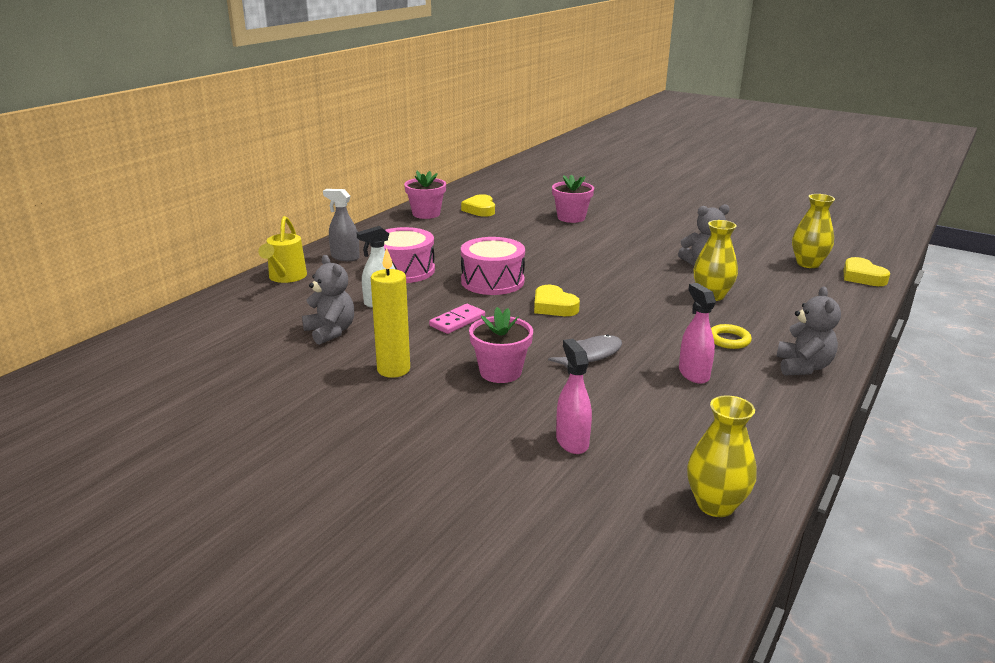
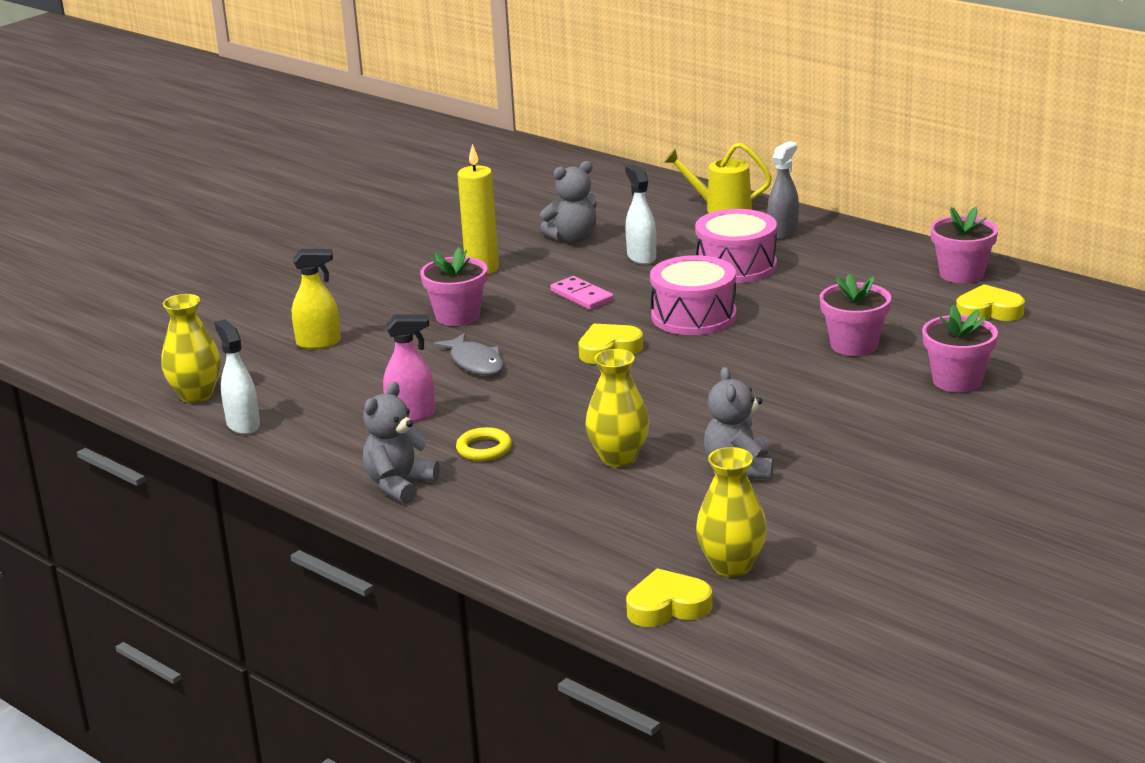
camera: 100 degrees right, 0 degrees up
pink spray bottle [556,339,592,454] -> yellow spray bottle [292,249,341,349]
grey teddy bear [776,286,841,376] -> grey teddy bear turned 105 degrees clockwise [363,382,440,504]
none -> white spray bottle [215,319,260,435]
none -> pink flower pot [820,274,891,356]

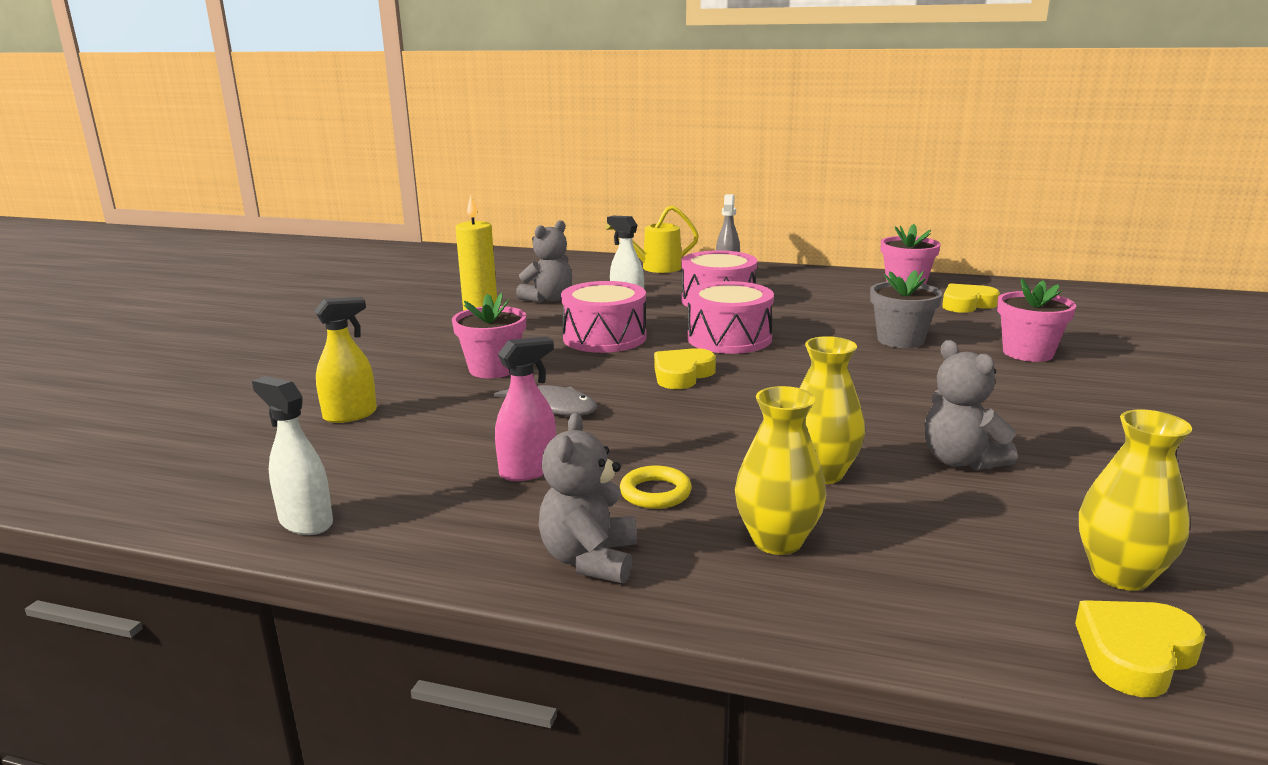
camera: 25 degrees left, 5 degrees down
yellow vase [161,294,221,403] -> yellow vase moved to [735,386,826,555]
pink domino [550,276,614,310] -> pink drum [561,281,647,353]
pink flower pot [820,274,891,356] -> grey flower pot [870,270,942,348]

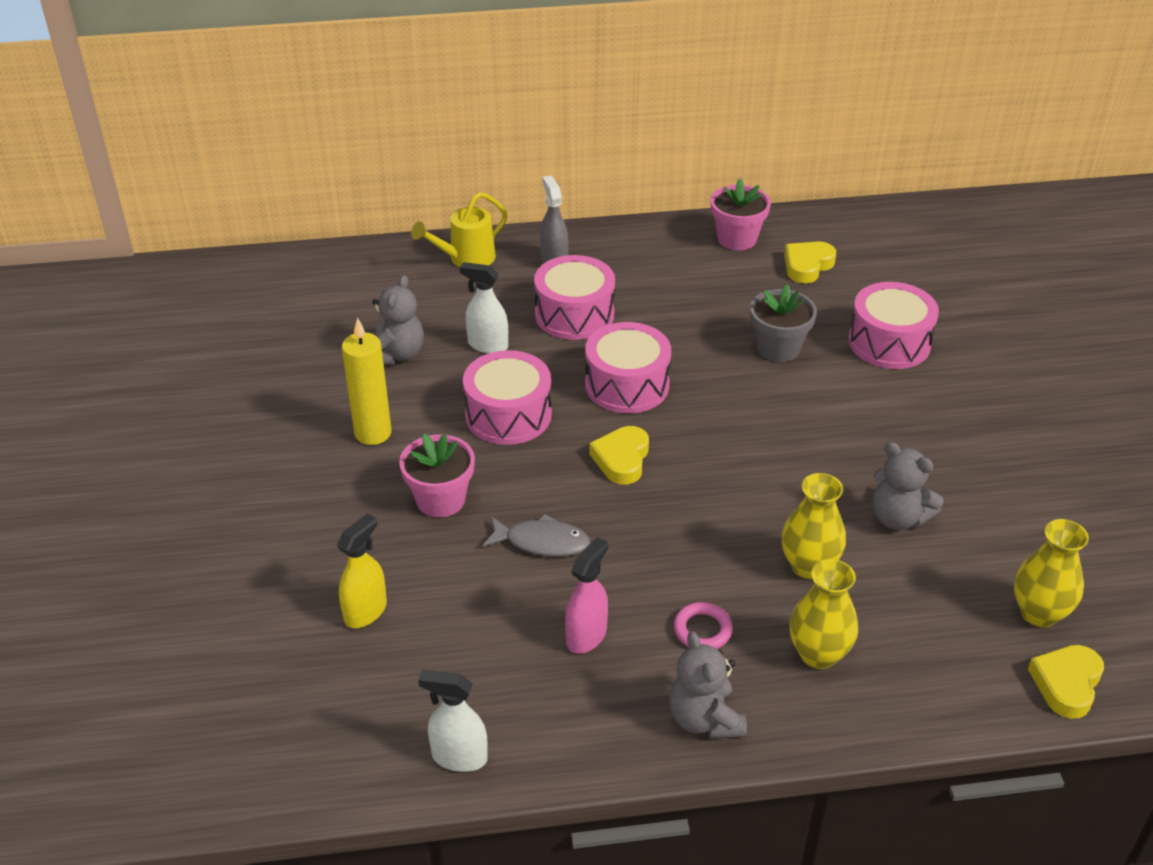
camera: 25 degrees left, 20 degrees up
yellow ring [620,466,692,509] -> pink ring [674,602,733,649]
pink flower pot [997,279,1076,362] -> pink drum [848,282,939,369]

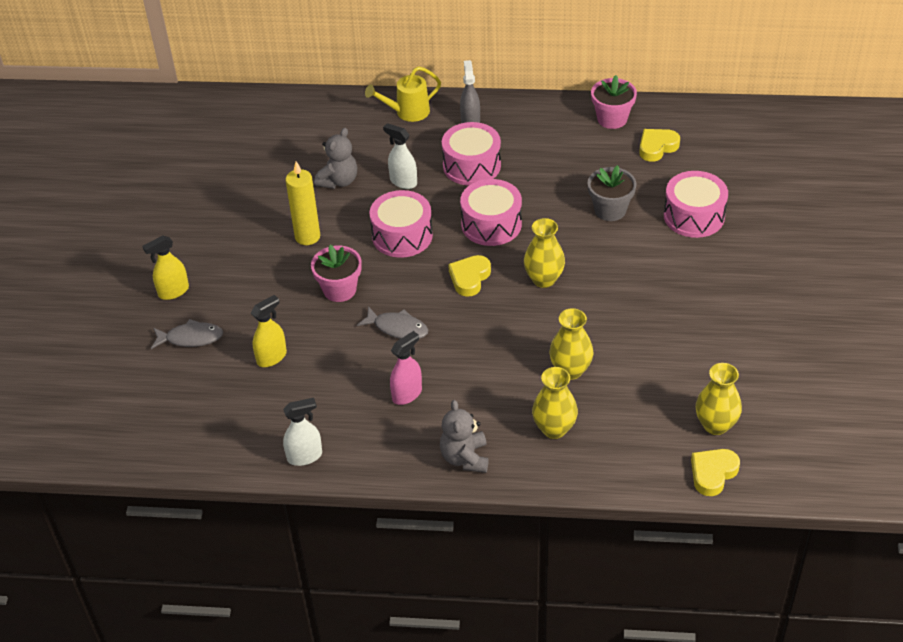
camera: 15 degrees right, 5 degrees up
white spray bottle [418,670,488,772] -> white spray bottle turned 135 degrees clockwise [283,398,322,466]
pink ring [674,602,733,649] -> none
grey teddy bear [873,442,944,530] -> none
none -> yellow spray bottle [143,235,189,300]
none -> grey fish [151,319,223,349]
none -> yellow vase [524,218,565,288]

